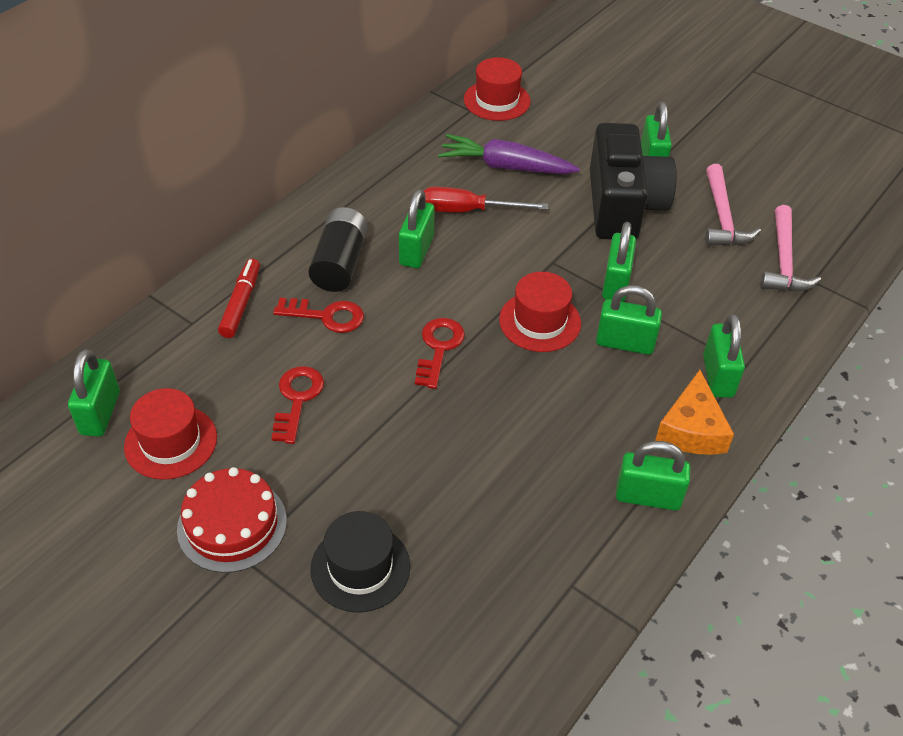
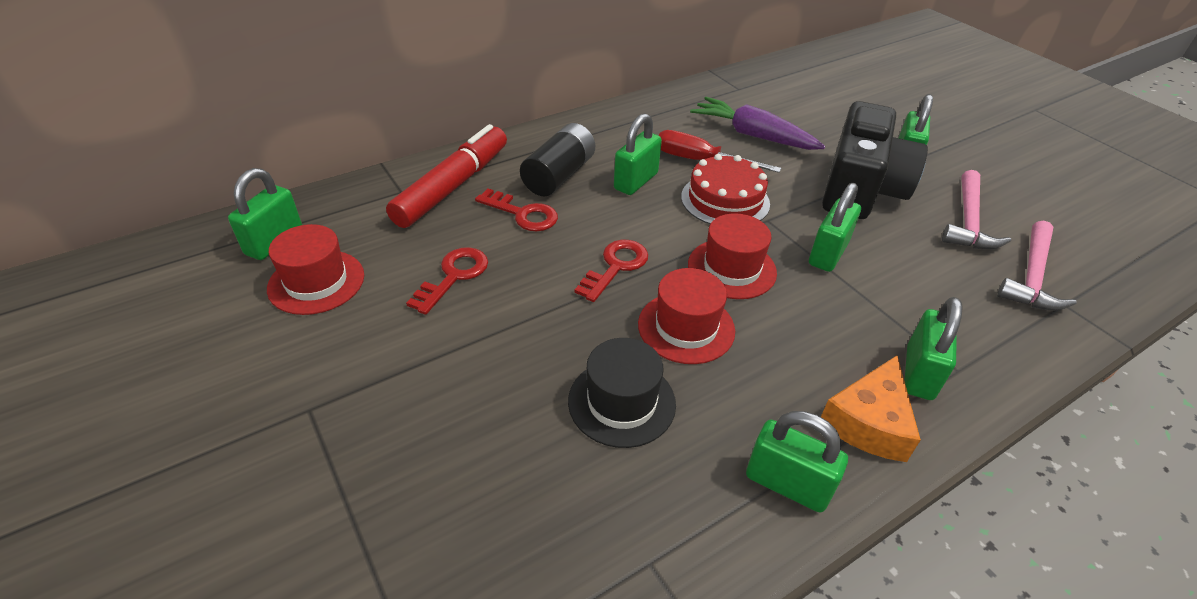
camera: 20 degrees right, 5 degrees down
red cake [177,467,287,573] -> red cake moved to [681,154,770,224]
red marker [218,259,260,338] -> red marker [386,124,507,228], size x1.71
black hat [310,511,410,613] -> black hat moved to [568,338,676,448]
red hat [464,57,530,121] -> red hat moved to [638,268,735,364]
green padlock [596,285,662,355] -> none

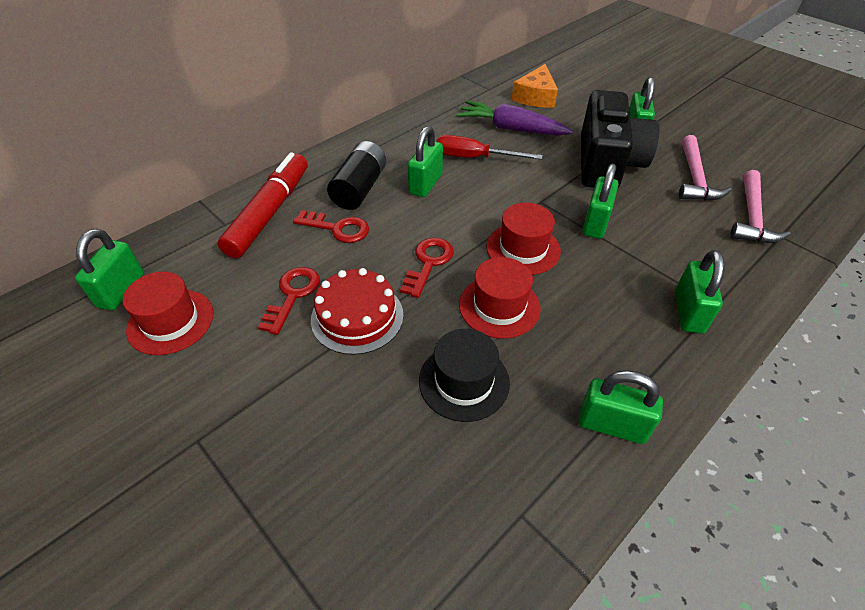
camera: 10 degrees left, 5 degrees up
red cake [681,154,770,224] -> red cake moved to [311,268,403,355]
orange cheese [821,356,921,462] -> orange cheese moved to [512,64,558,108]

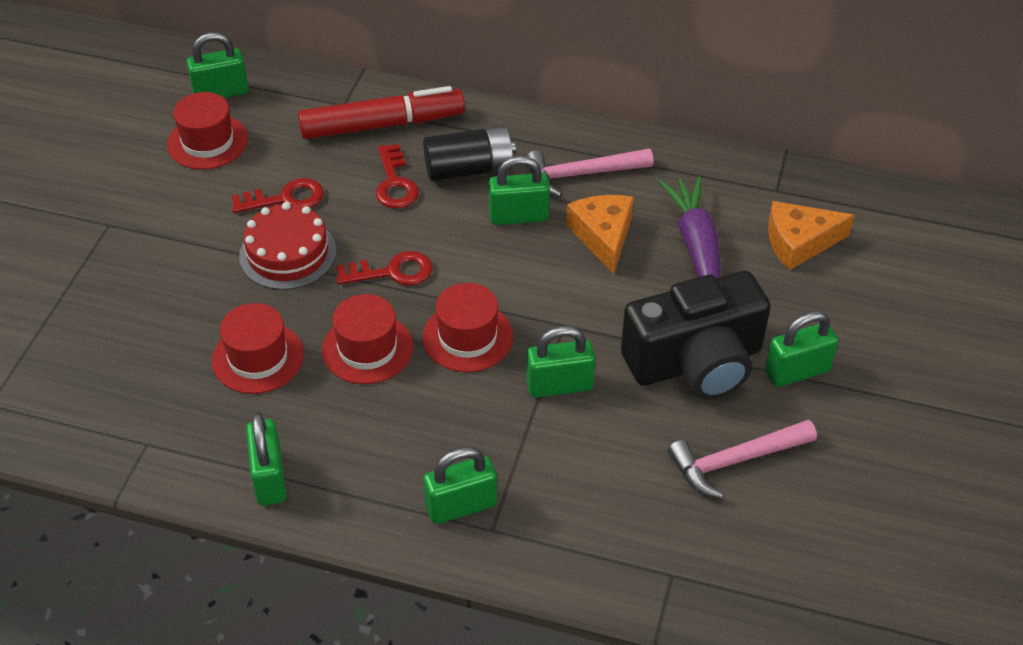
camera: 60 degrees right, 0 degrees up
black hat [419,329,510,422] -> red hat [212,303,304,394]
red screwdriver [436,135,543,160] -> orange cheese [566,195,634,274]
pink hammer [730,170,791,243] -> pink hammer moved to [527,148,653,197]

